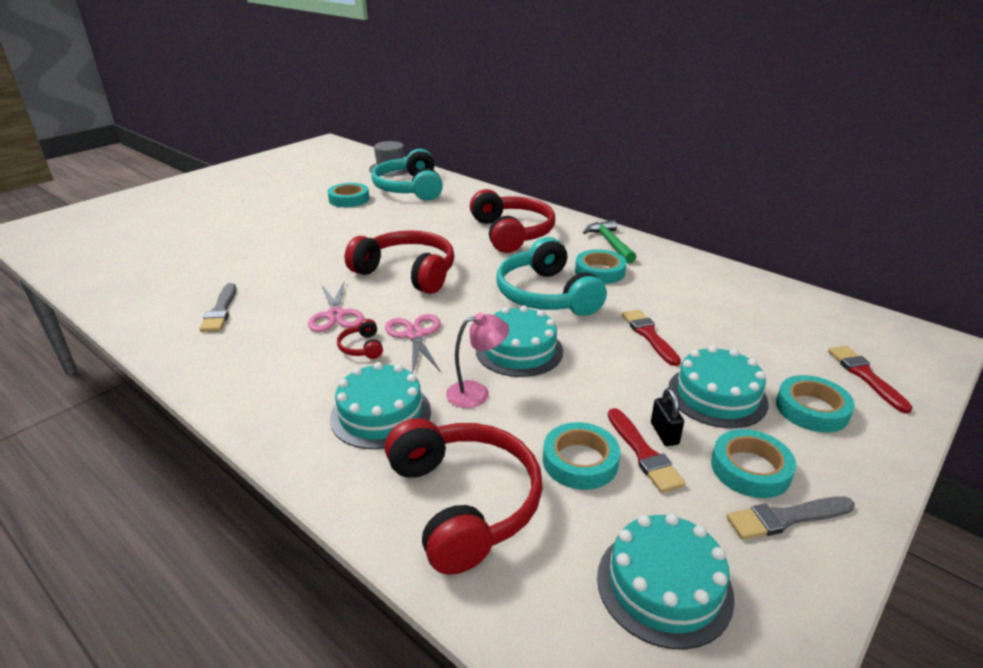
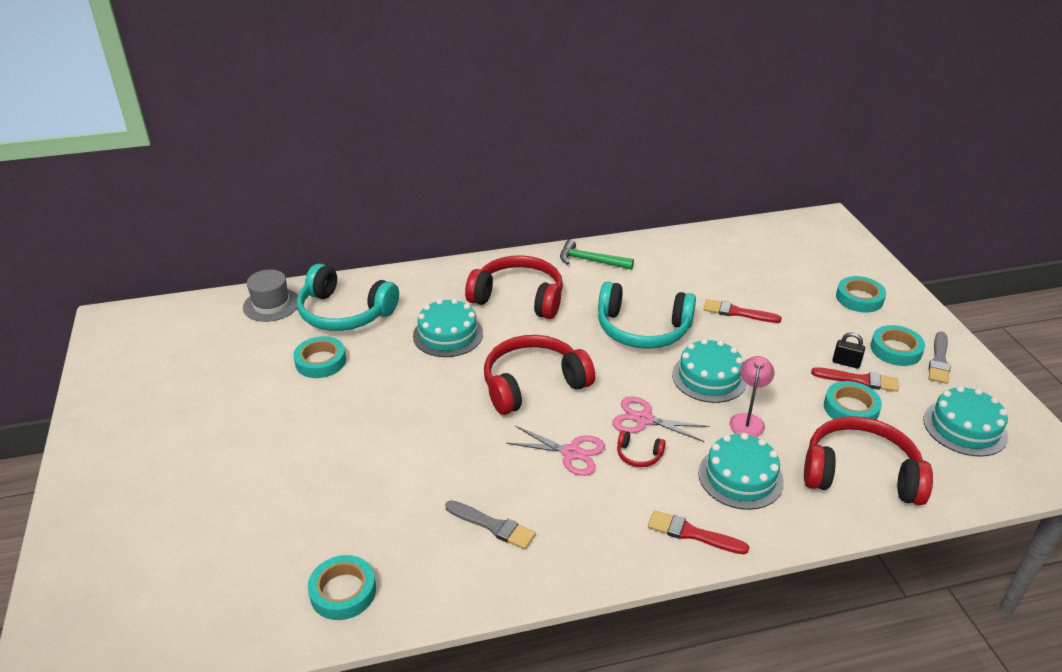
camera: 55 degrees left, 5 degrees up
turquoise tape [575,249,627,284] -> turquoise tape moved to [308,555,376,620]
turquoise cake [668,345,768,428] -> turquoise cake moved to [413,298,483,357]
red brush [828,346,913,414] -> red brush moved to [648,510,749,554]

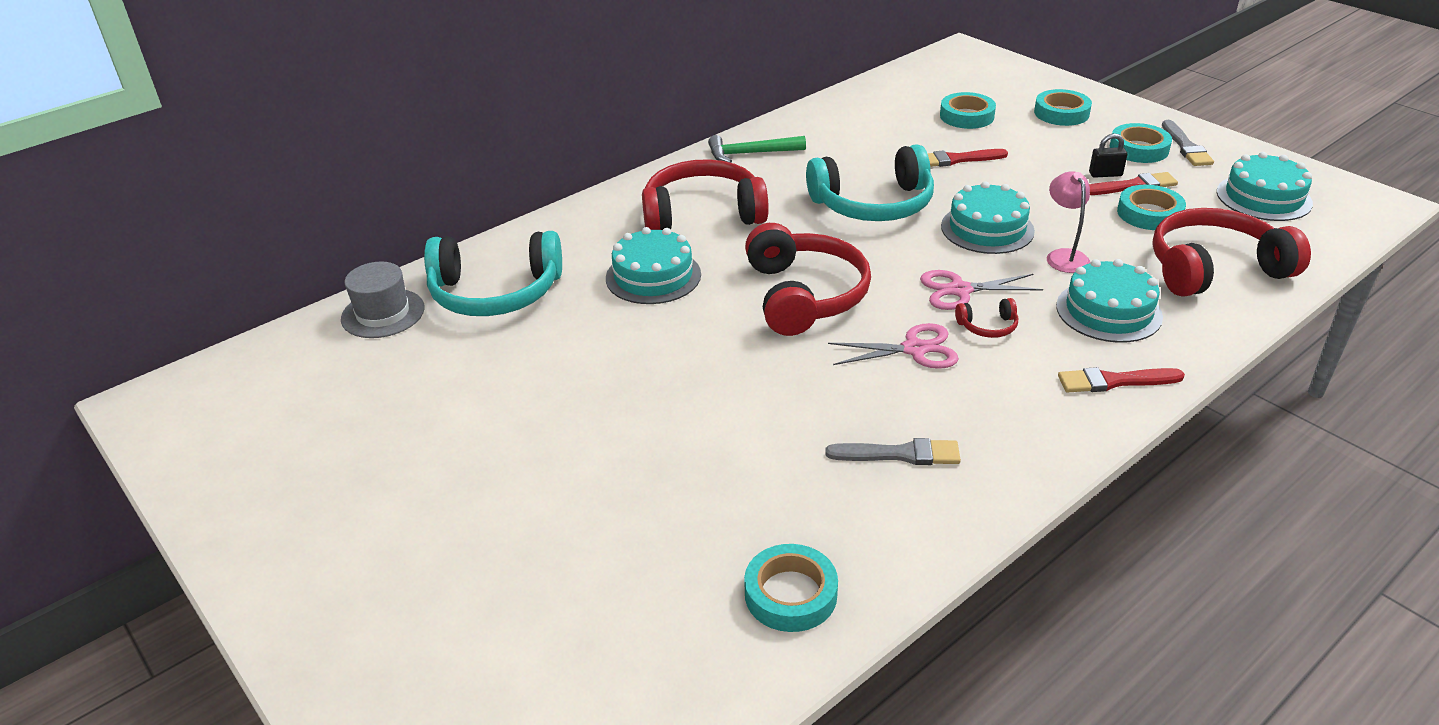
camera: 25 degrees left, 0 degrees up
turquoise tape [293,336,346,378] -> turquoise tape moved to [940,92,996,129]
red headphones [484,335,595,415] -> red headphones turned 135 degrees clockwise [745,223,871,336]

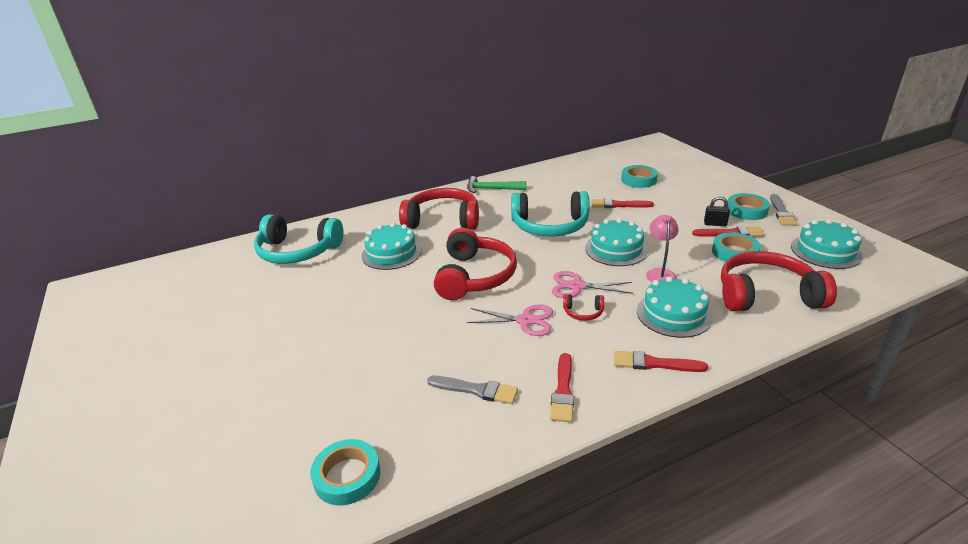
camera: 15 degrees right, 5 degrees down
grey hat [341,262,425,338] -> none
turquoise tape [1034,89,1092,126] -> none
none -> red brush [550,353,574,422]

